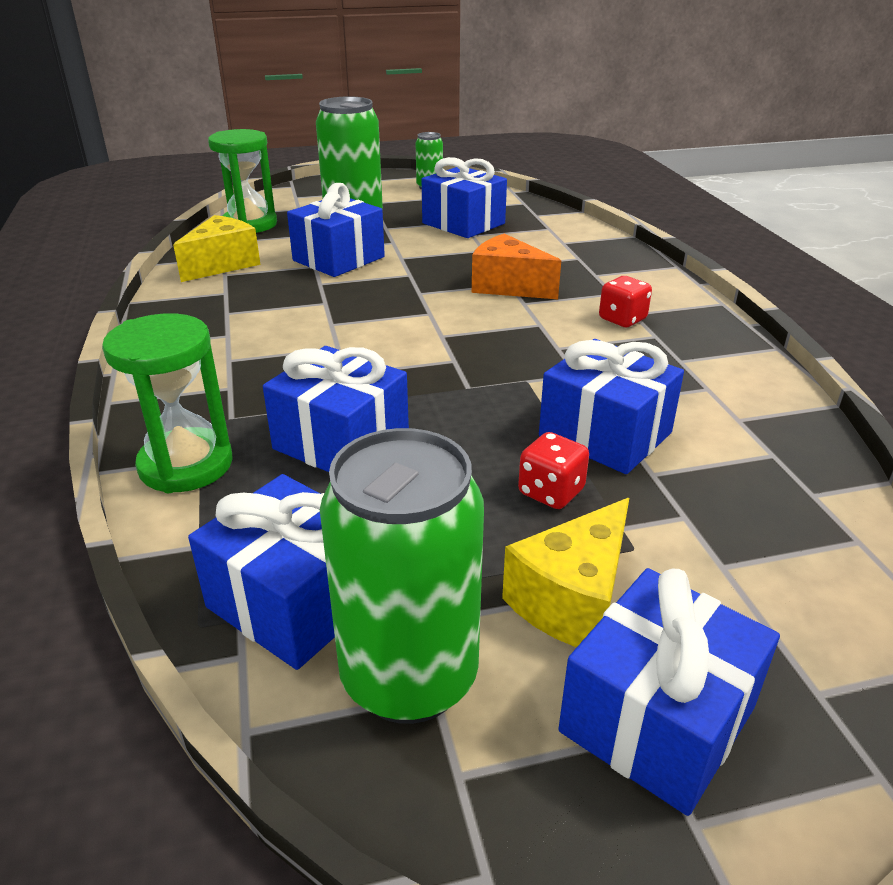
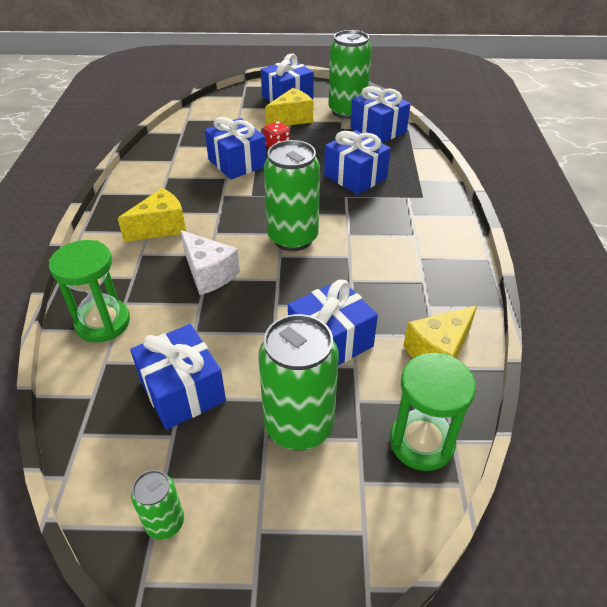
camera: 165 degrees left, 10 degrees up
green hourglass [102,313,233,493] -> green hourglass moved to [49,240,130,342]
orange cheese [472,234,561,299] -> white cheese [180,230,240,295]
red dice [599,276,652,327] -> yellow cheese [117,188,186,242]
none -> green can [264,140,320,251]

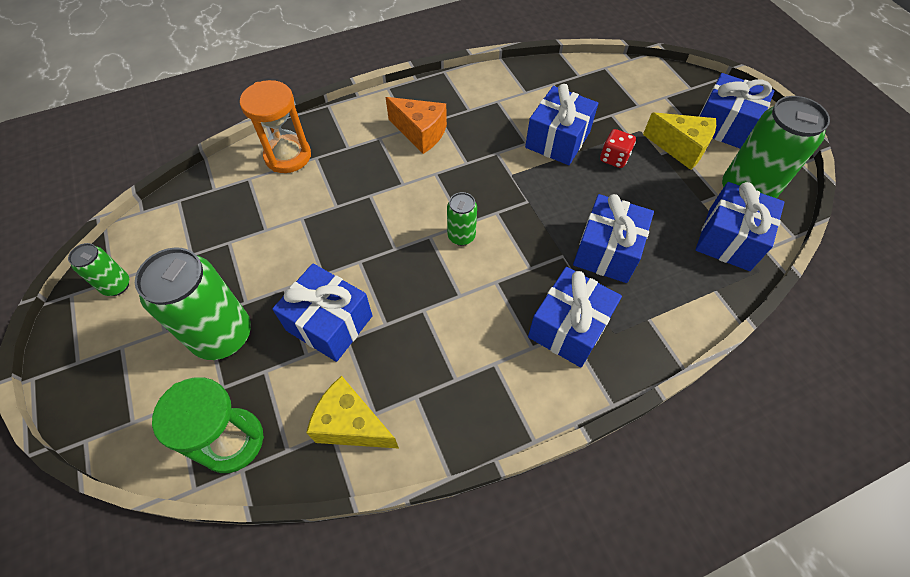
camera: 65 degrees right, 15 degrees up
green hourglass [49,240,130,342] -> orange hourglass [240,80,311,173]
yellow cheese [117,188,186,242] -> orange cheese [385,97,447,154]
blue gift [130,324,226,430] -> blue gift moved to [528,267,622,367]
white cheese [180,230,240,295] -> none
green can [264,140,320,251] -> green can [447,192,477,246], size x0.51

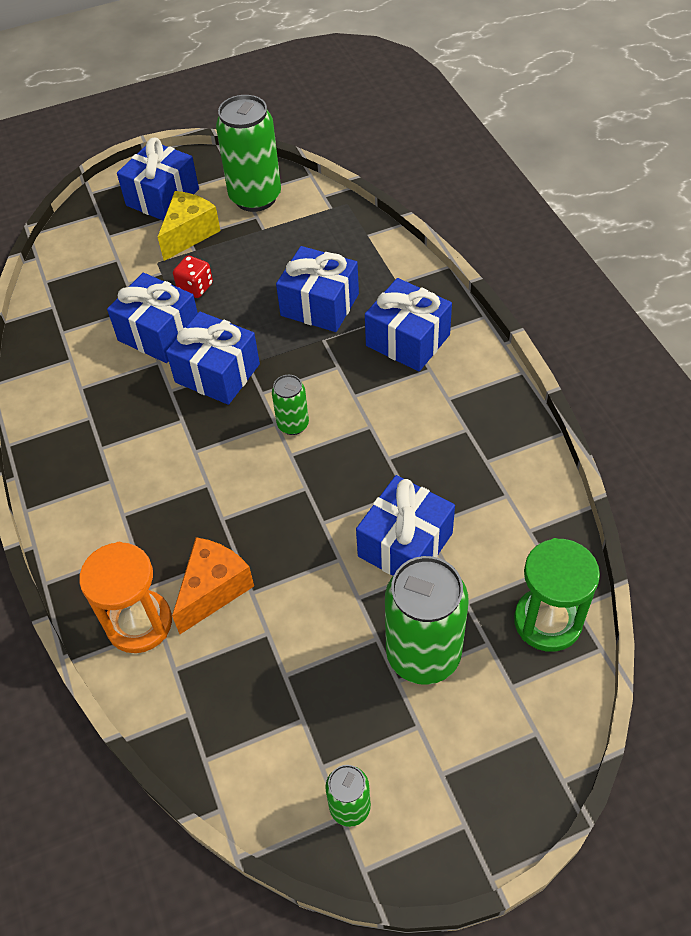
camera: 85 degrees left, 5 degrees down
yellow cheese [306,376,399,449] -> none
orange cheese [385,97,447,154] -> orange cheese moved to [172,537,254,634]
blue gift [695,182,785,271] -> blue gift moved to [166,311,260,405]

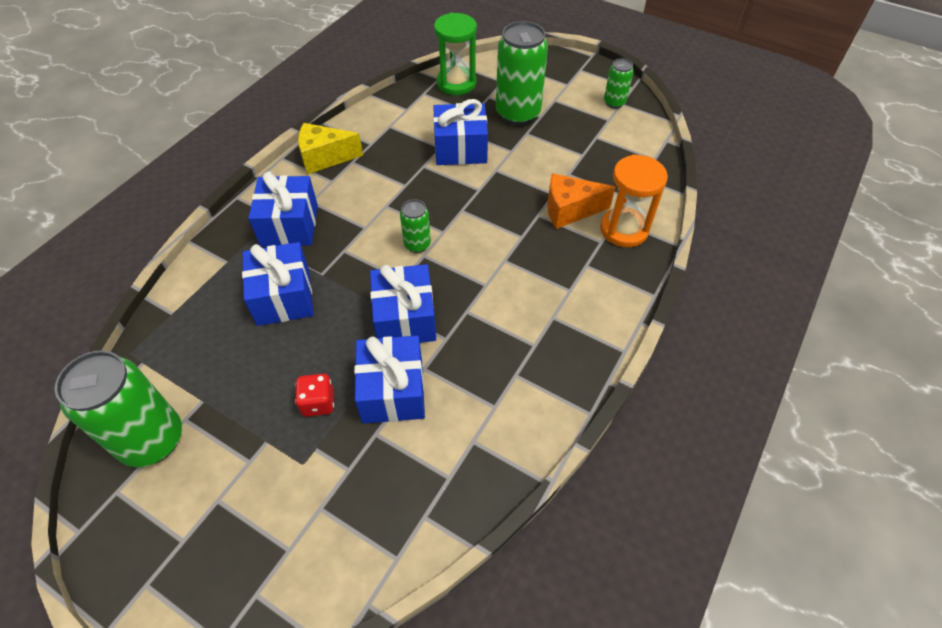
camera: 130 degrees left, 0 degrees up
blue gift [117,138,199,221] -> none
yellow cheese [158,191,220,261] -> yellow cheese moved to [298,123,363,174]

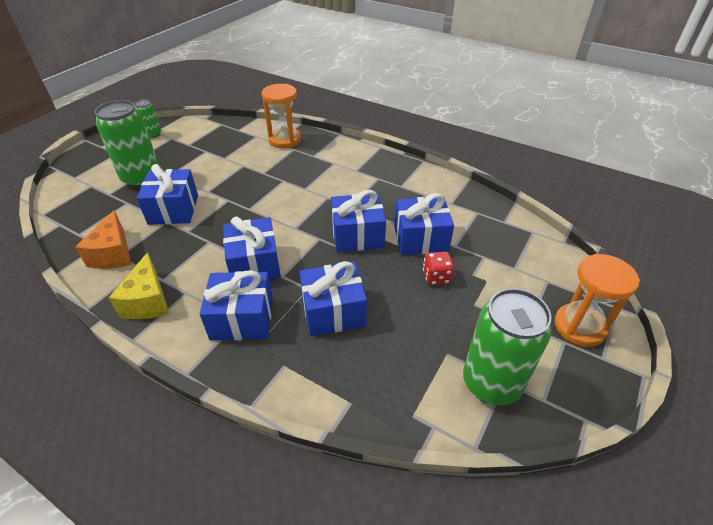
camera: 90 degrees left, 10 degrees down
green can [400,199,431,253] -> none
green hourglass [434,13,477,95] -> none
orange cheese [548,173,615,229] -> orange cheese moved to [75,210,131,269]
none -> blue gift [223,217,281,280]
none -> orange hourglass [554,254,640,347]

